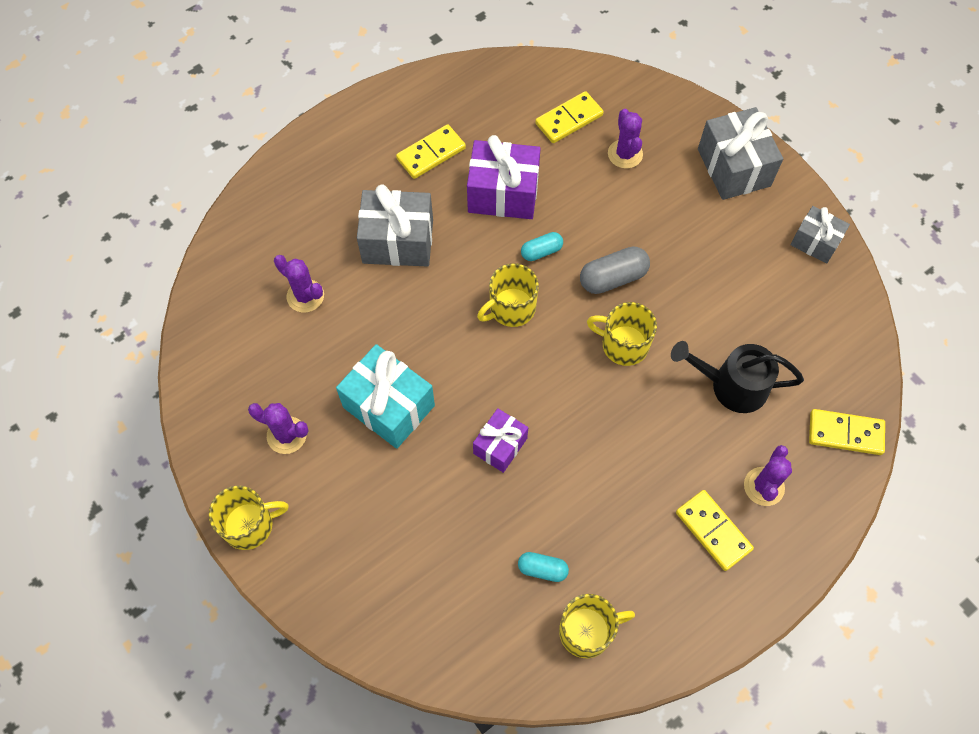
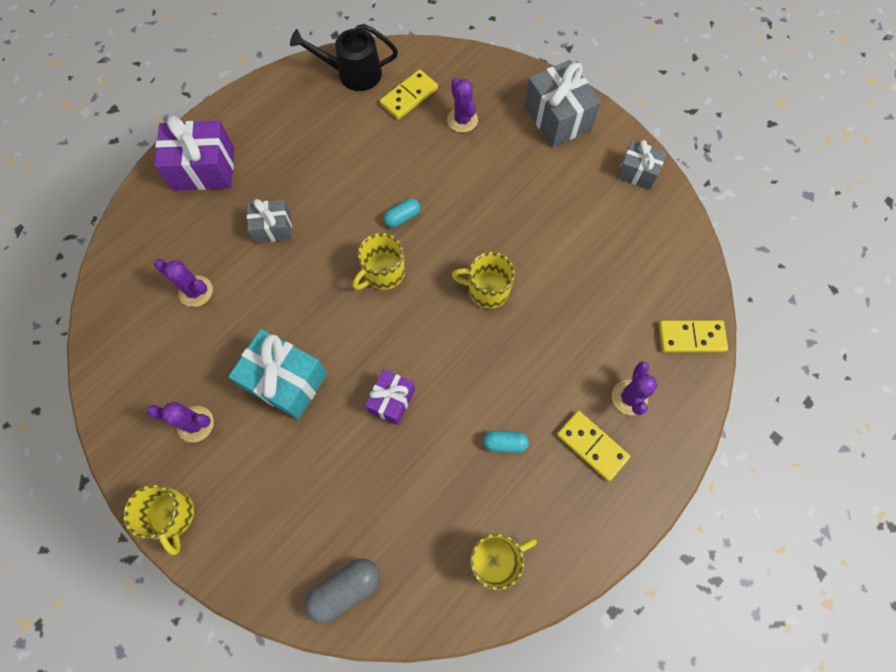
camera: 10 degrees left, 5 degrees up
yellow mug [209,486,289,550] -> yellow mug turned 90 degrees clockwise [123,484,194,555]
grey gift [357,184,433,267] -> grey gift [247,199,292,243], size x0.60
yellow domino [396,124,466,179] -> none
purple gift [467,135,541,219] -> purple gift moved to [154,116,234,191]
turquoise capsule [518,552,569,582] -> turquoise capsule moved to [483,431,529,453]
grey capsule [580,246,650,294] -> grey capsule moved to [305,559,380,624]
black watering can [671,341,804,413] -> black watering can moved to [290,24,398,91]

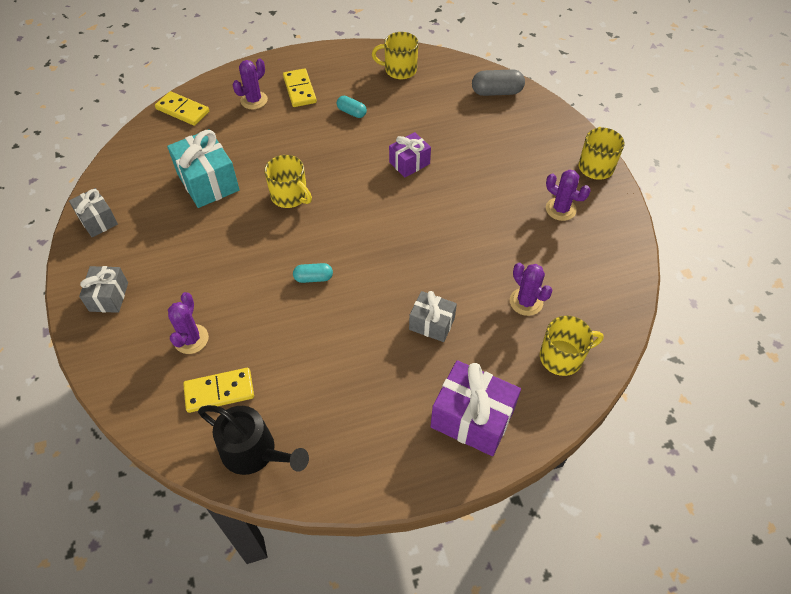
camera: 150 degrees left, 15 degrees down
turquoise gift [228,329,327,419] -> turquoise gift moved to [167,129,240,208]
yellow mug [352,233,405,290] -> yellow mug moved to [540,316,604,376]
grey gift [524,60,601,147] -> grey gift [79,266,128,313], size x0.60

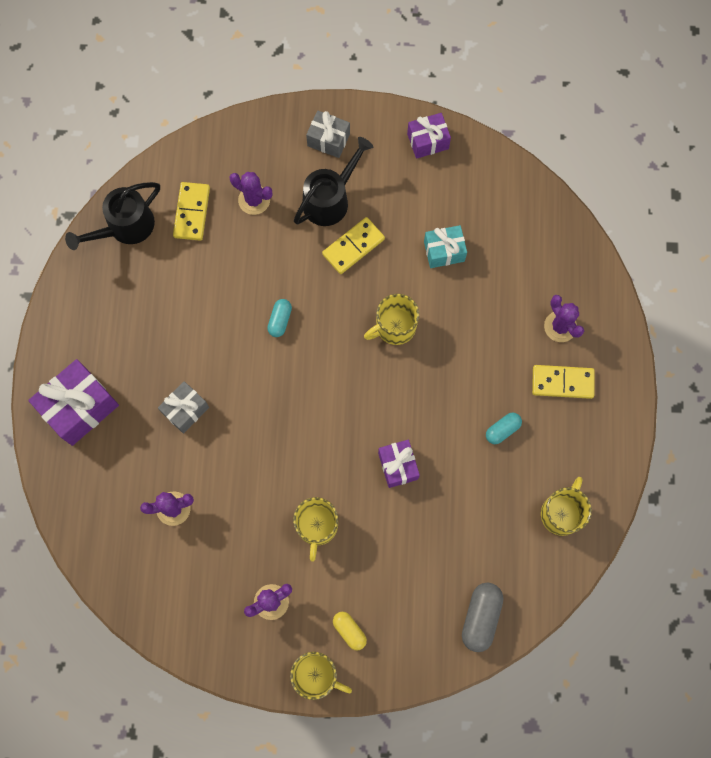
camera: 110 degrees right, 20 degrees up
grey gift [69,188,118,237] -> purple gift [407,113,451,159]
yellow domino [155,91,209,126] -> yellow domino moved to [322,217,385,274]
turquoise gift [167,129,240,208] -> turquoise gift [424,225,467,268], size x0.60
yellow mug [540,316,604,376] -> yellow mug moved to [293,497,338,562]
none -> black watering can [294,137,373,226]
none -> yellow capsule [333,612,367,651]

